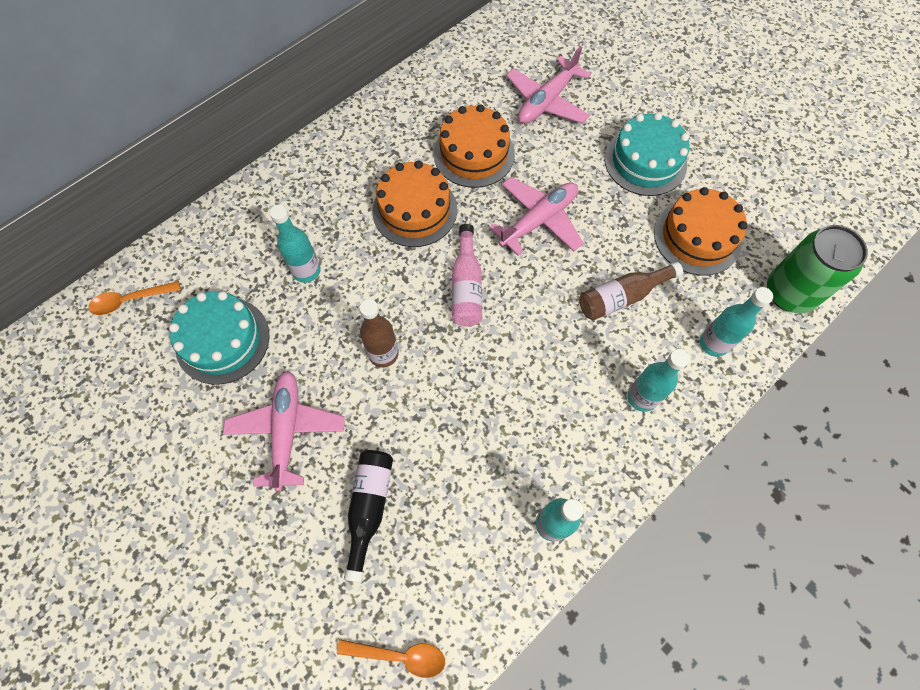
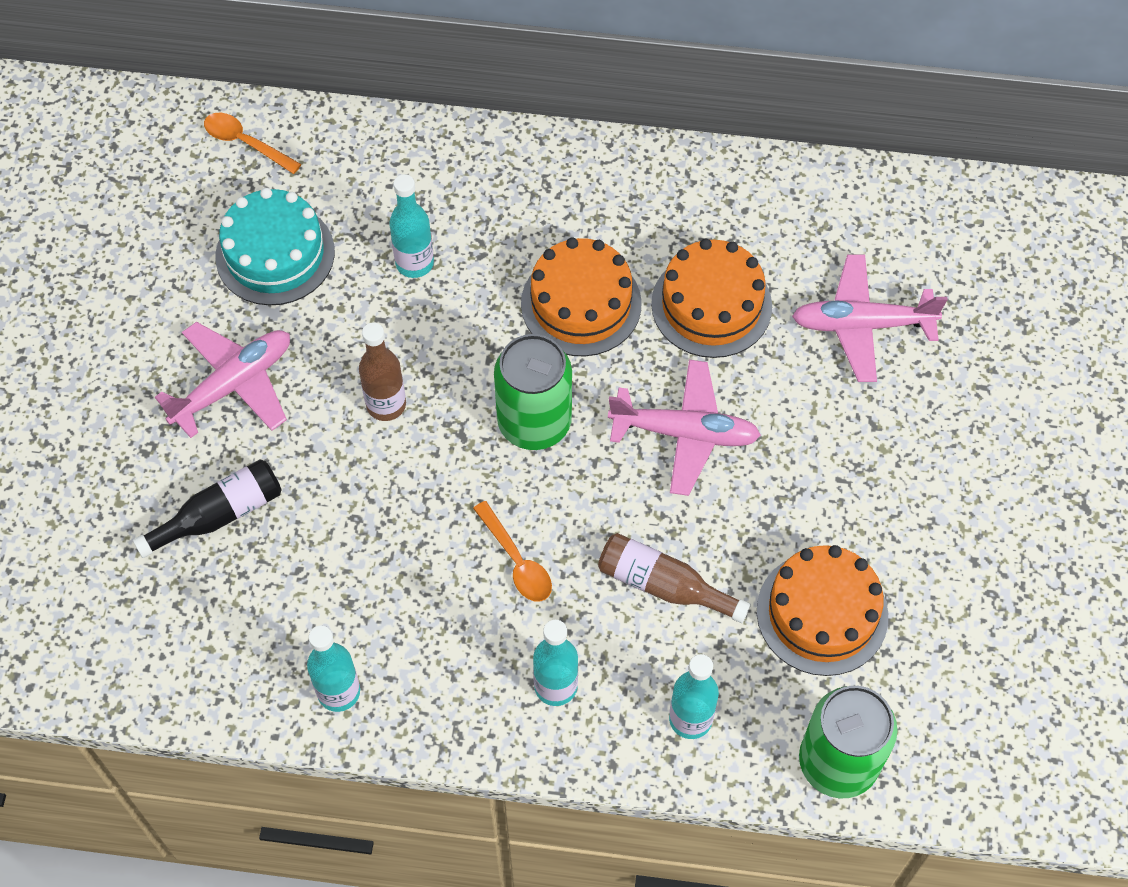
camera: 50 degrees right, 5 degrees down
orange spoon [337,639,445,678] -> orange spoon moved to [473,501,552,602]
pink bottle [452,224,482,327] -> green can [494,334,572,450]
turquoise cake [604,112,690,196] -> none

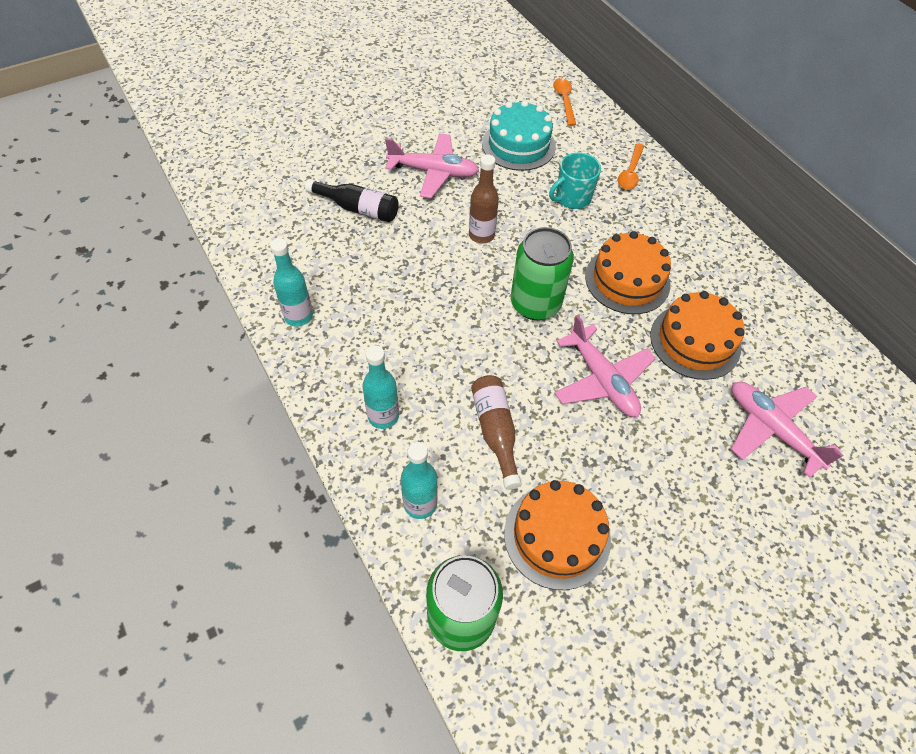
camera: 50 degrees right, 5 degrees down
turquoise bottle [389,174,434,278] -> turquoise mug [549,153,601,209]
orange spoon [473,501,552,602] -> orange spoon moved to [618,144,644,190]

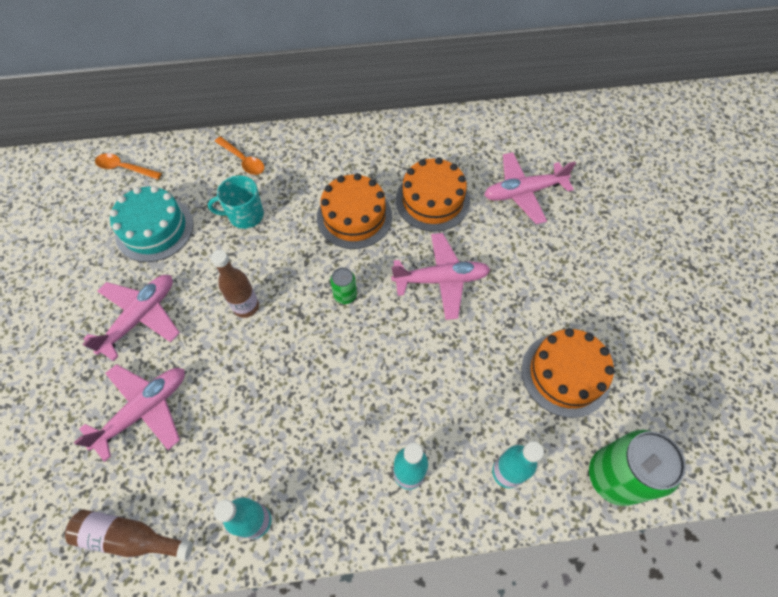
camera: 65 degrees left, 5 degrees up
black bottle [305,179,399,222] -> pink plane [74,364,185,462]
brown bottle [471,375,522,490] -> brown bottle moved to [65,509,193,560]
green can [511,227,574,320] -> green can [330,267,357,304], size x0.49
turquoise mug [549,153,601,209] -> turquoise mug turned 90 degrees clockwise [208,175,264,229]

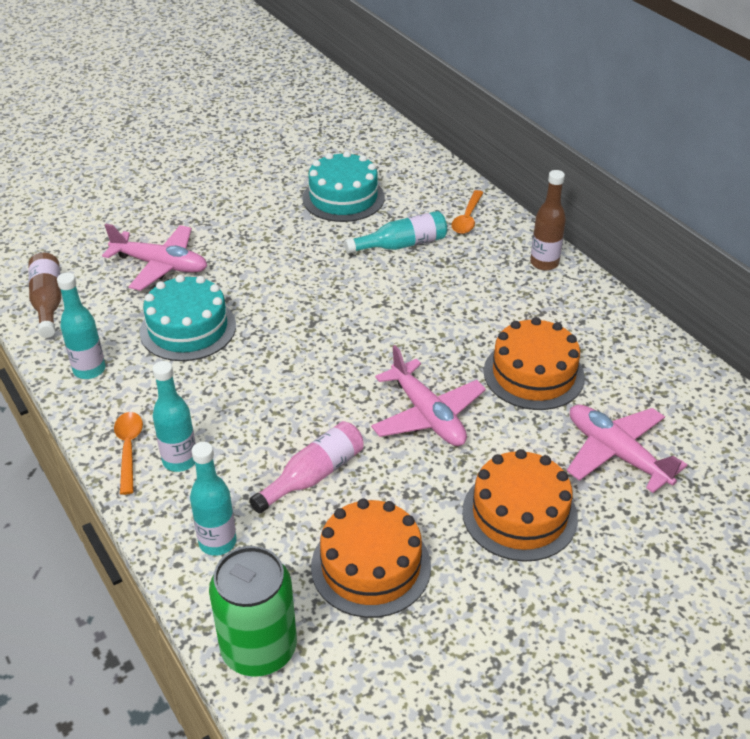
camera: 65 degrees right, 20 degrees down
pink plane [82,275,180,361] -> none
orange spoon [95,153,162,180] -> orange spoon moved to [114,412,143,495]
turquoise mug [208,175,264,229] -> turquoise bottle [344,211,447,254]
brown bottle [211,250,259,318] -> brown bottle moved to [530,170,566,271]
orange cake [317,173,392,249] -> orange cake moved to [462,449,578,562]
green can [330,267,357,304] -> none
none -> turquoise cake [139,275,236,361]
none -> pink bottle [249,421,363,514]

